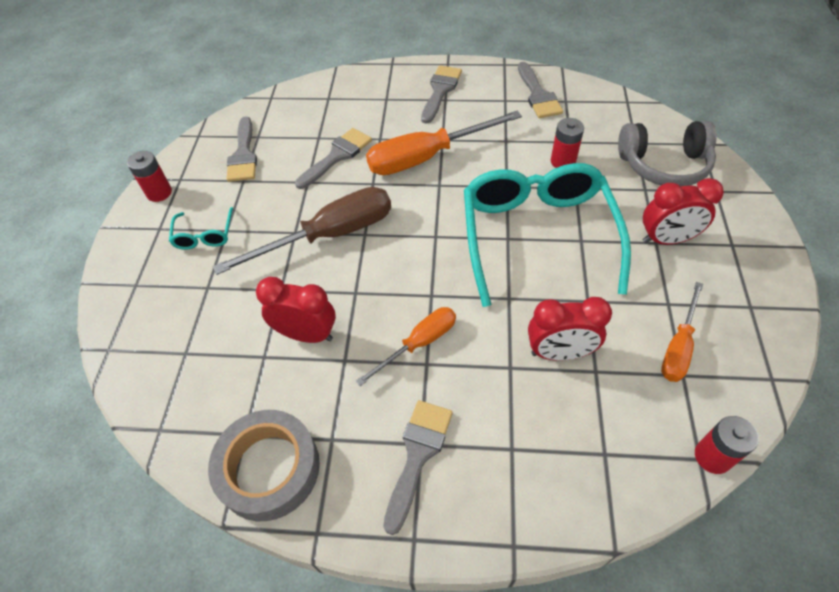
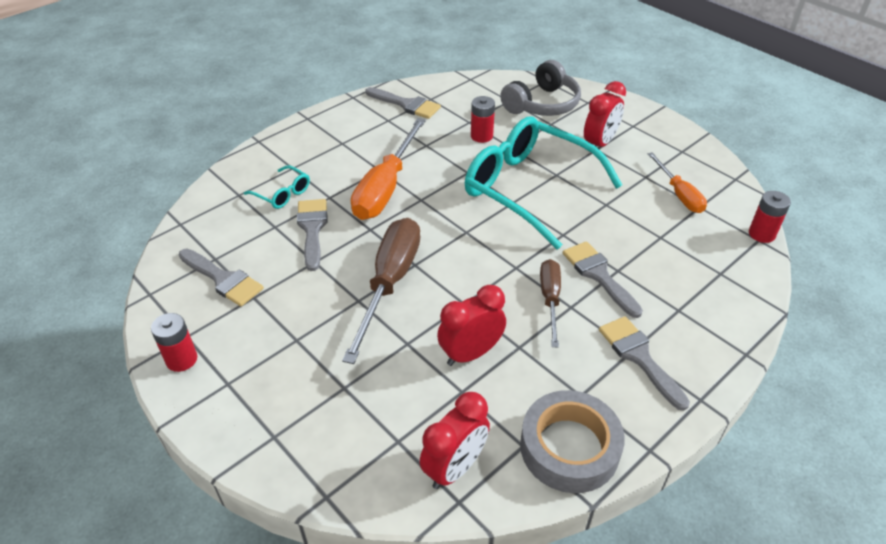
camera: 50 degrees left, 10 degrees down
turquoise glasses [169,207,233,250] -> turquoise glasses moved to [244,166,310,209]
orange screwdriver [356,307,456,386] -> brown screwdriver [540,259,561,347]
grey brush [421,65,462,124] -> grey brush moved to [563,241,643,318]
red clock [528,297,612,361] -> red clock moved to [420,392,490,489]

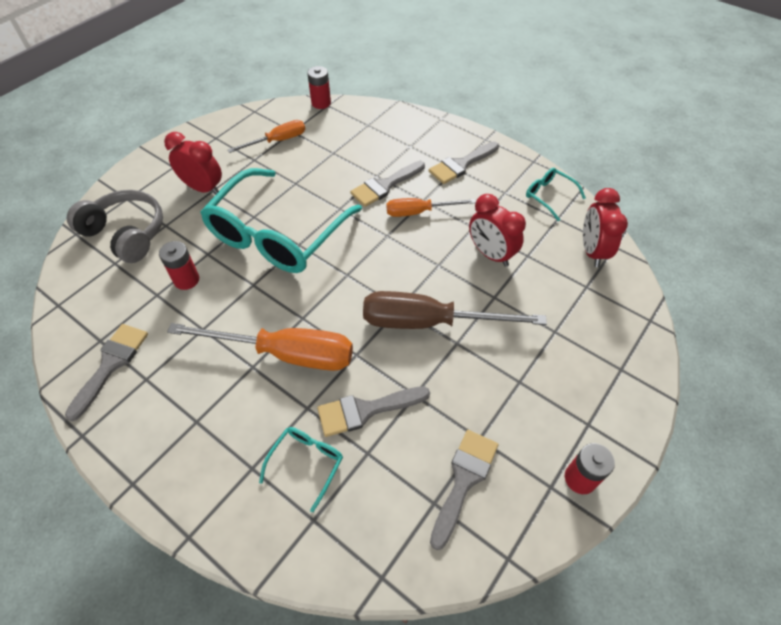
camera: 100 degrees left, 10 degrees up
red clock [420,392,490,489] -> red clock turned 120 degrees counterclockwise [583,188,628,267]
grey tape [520,390,625,493] -> turquoise glasses [526,168,586,221]
brown screwdriver [540,259,561,347] -> orange screwdriver [386,198,476,217]

